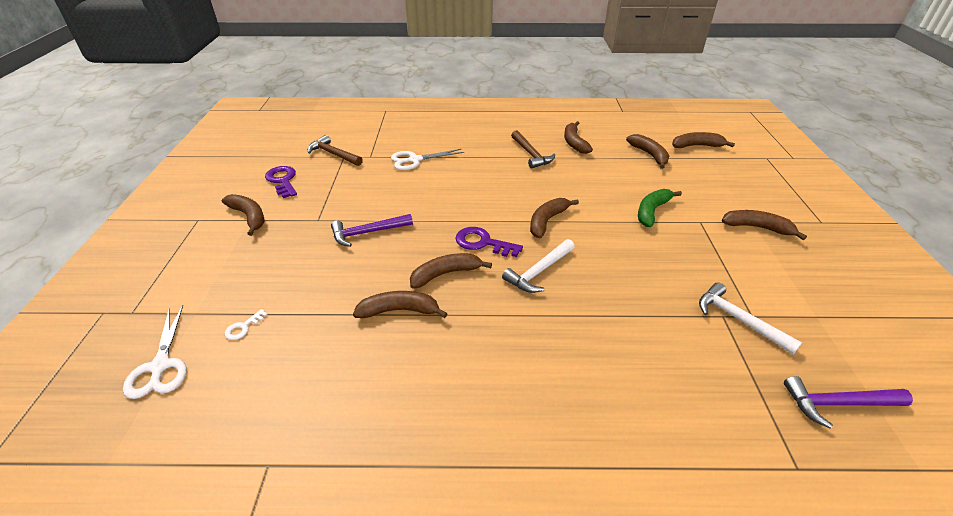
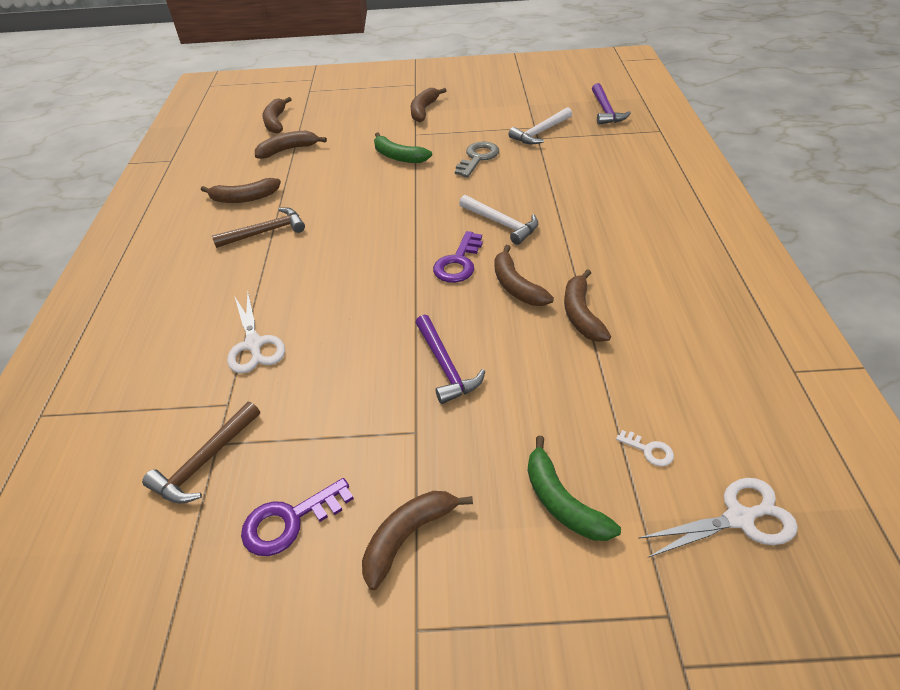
camera: 90 degrees left, 5 degrees up
brown banana [530,198,579,238] -> none
none -> grey key [455,141,499,177]
none -> green banana [528,436,621,541]

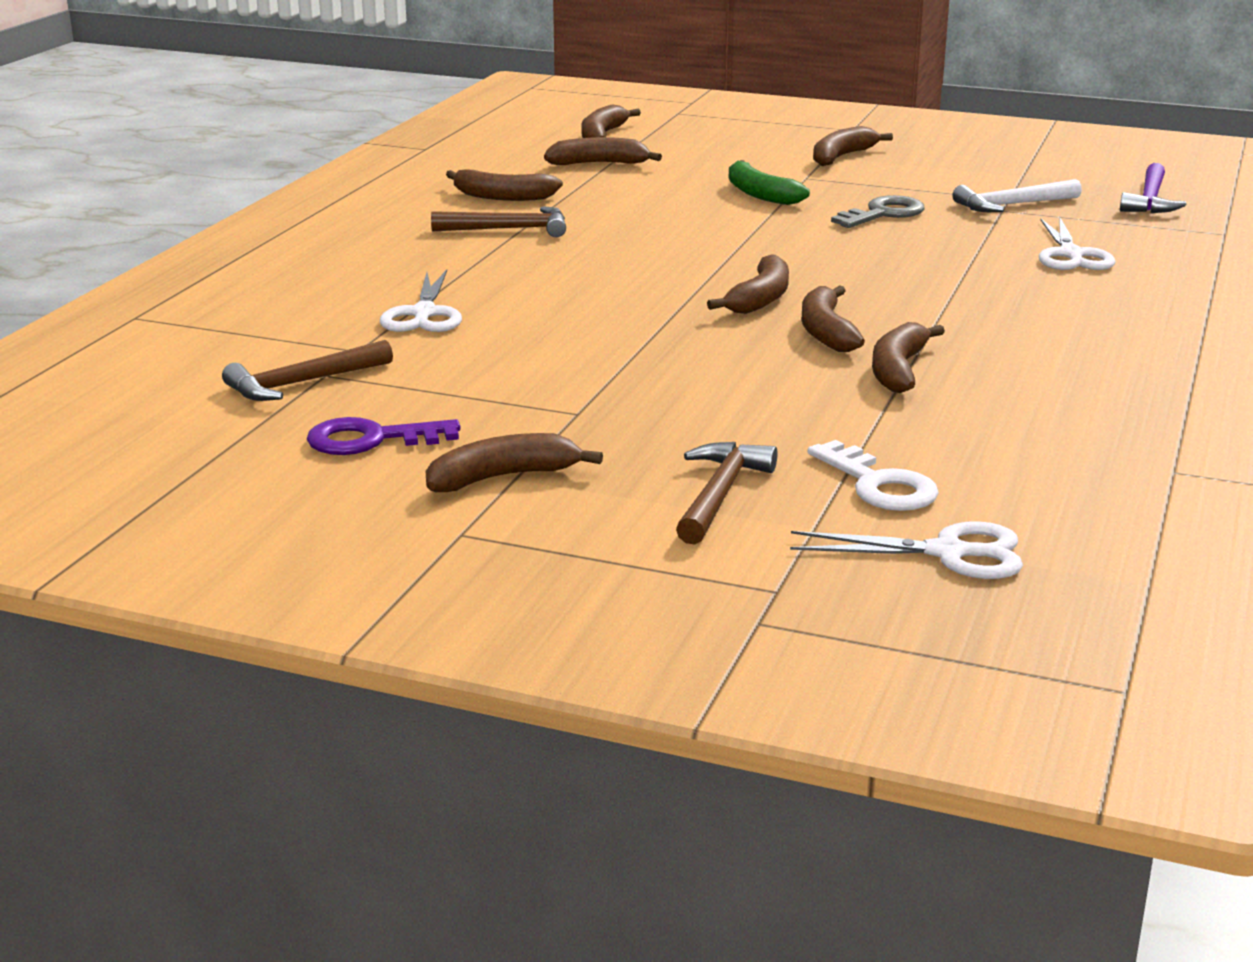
camera: 20 degrees right, 20 degrees down
purple hammer [415,315,485,404] -> none
purple key [433,231,482,283] -> brown banana [707,254,789,314]
white hammer [459,195,538,245] -> none
green banana [528,436,621,541] -> brown hammer [676,442,778,545]
white key [616,430,674,466] -> white key [808,440,939,511], size x1.88
none -> white scissors [1039,218,1115,270]

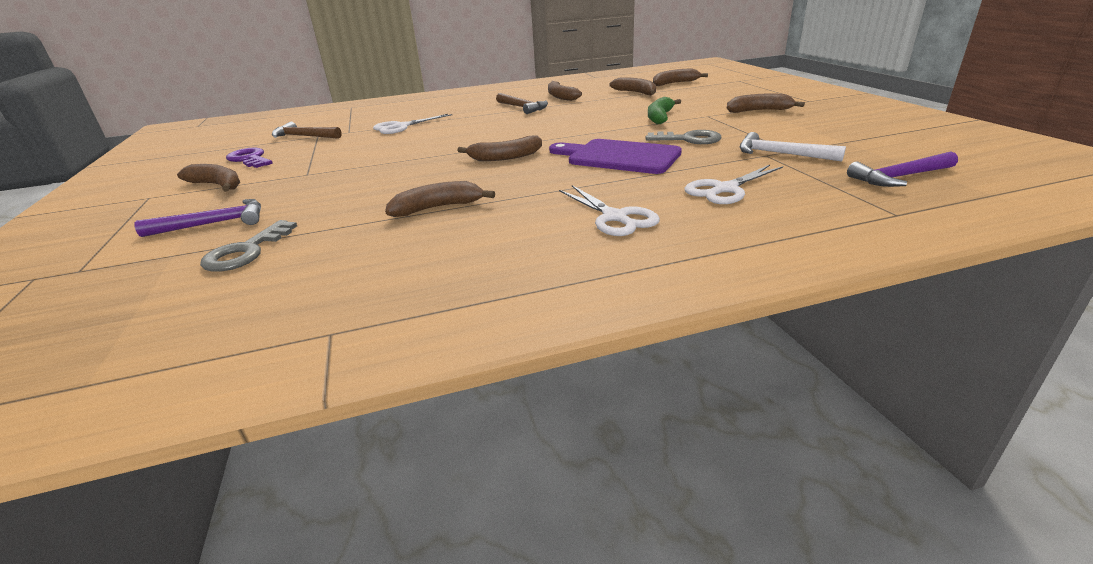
camera: 55 degrees right, 5 degrees up
brown hammer [676,442,778,545] -> purple hammer [135,199,261,237]
white scissors [790,521,1023,579] -> white scissors moved to [559,185,660,236]
brown banana [802,285,865,352] -> none
white key [808,440,939,511] -> grey key [200,220,297,271]
none -> purple cutting board [549,139,682,174]

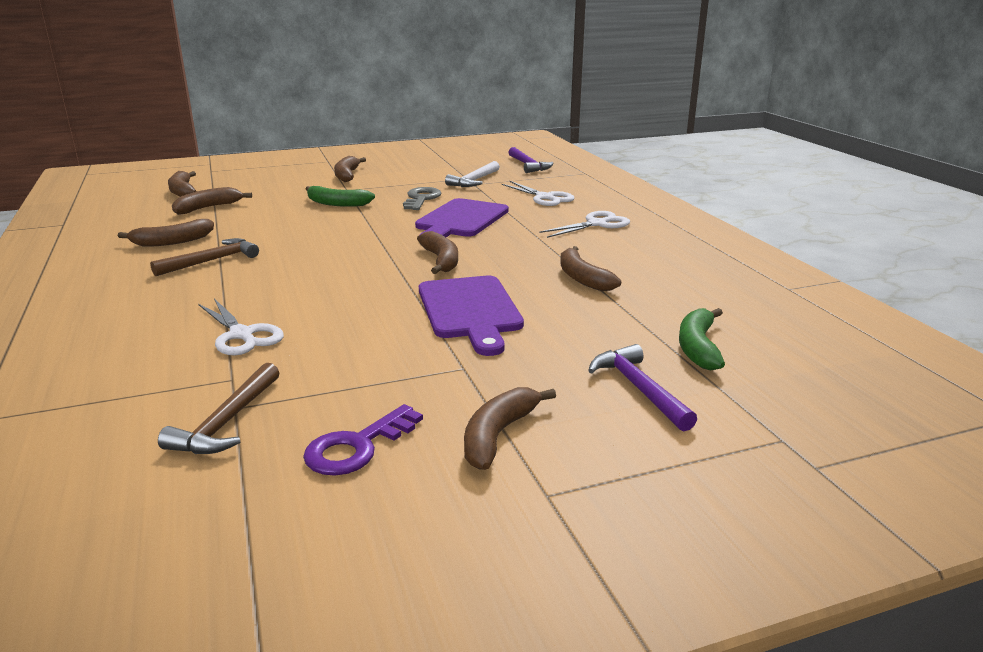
camera: 95 degrees left, 5 degrees down
grey key [200,220,297,271] -> green banana [679,308,725,370]
none -> purple cutting board [419,276,524,356]

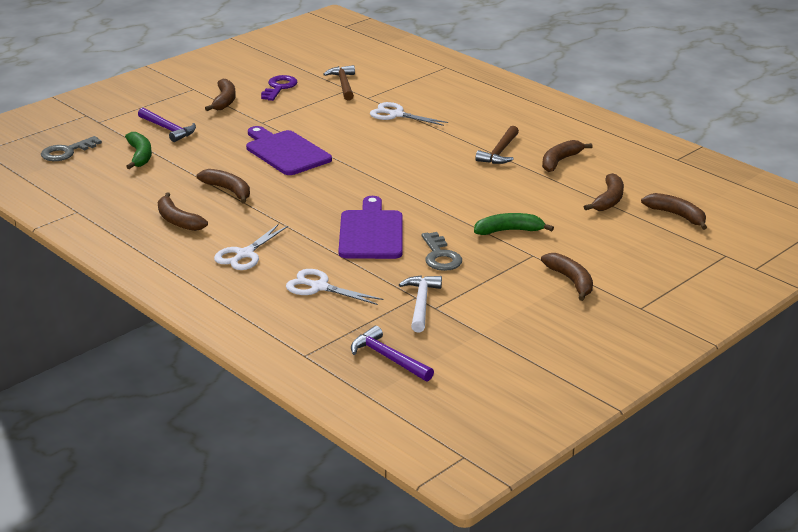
camera: 155 degrees right, 5 degrees up
brown banana [417,231,458,274] -> brown banana moved to [158,192,208,231]
none -> grey key [41,136,102,161]

